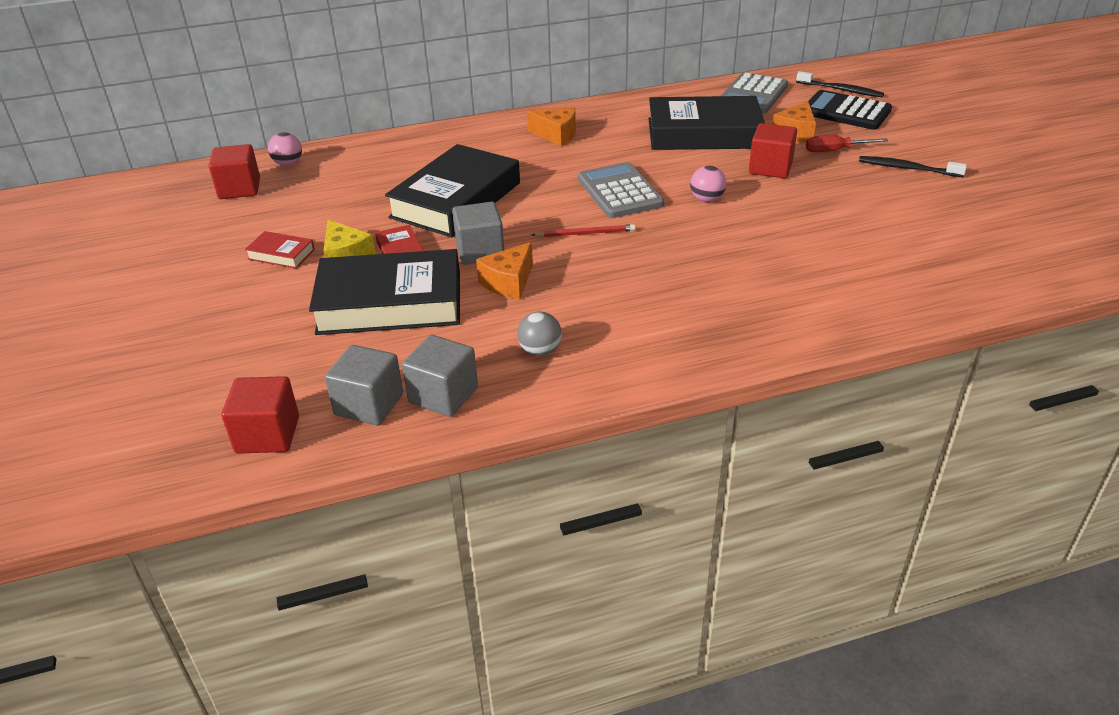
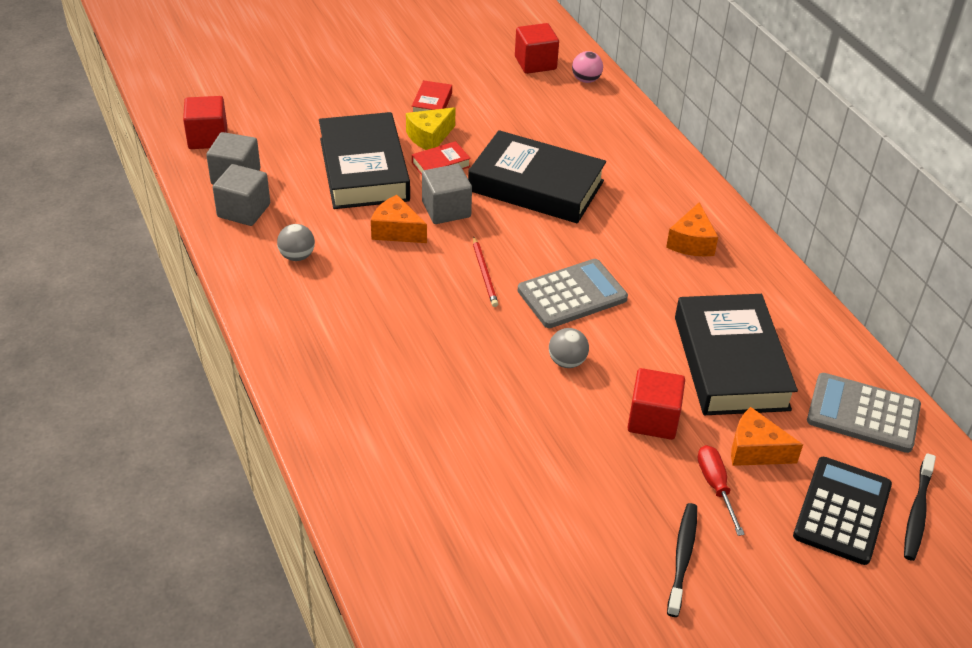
camera: 80 degrees right, 5 degrees up
pink ball [690,166,726,202] -> grey ball [549,328,589,368]

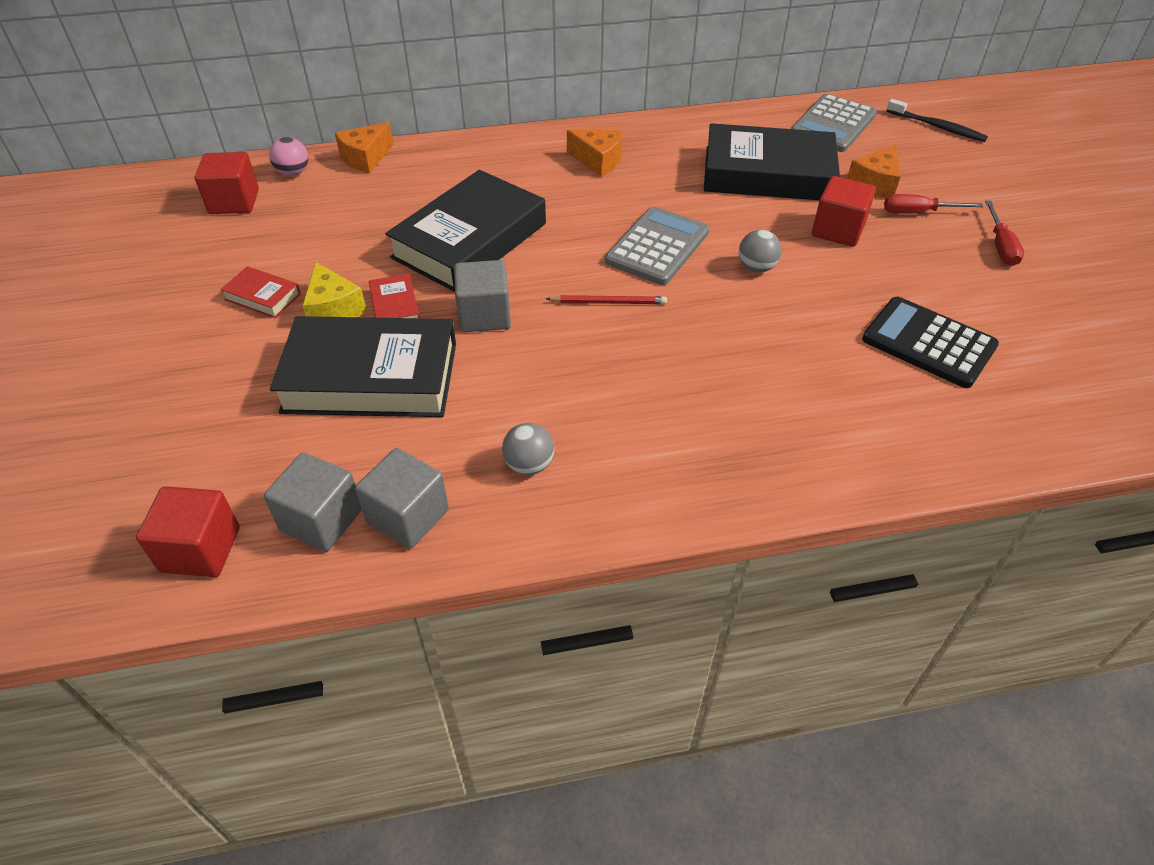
camera: 75 degrees left, 5 degrees up
orange cheese [371,195,427,243] -> orange cheese moved to [335,122,394,173]
grey calculator [518,259,628,328] -> grey calculator turned 45 degrees clockwise [605,206,709,285]
black toothbrush [667,503,697,617] -> red screwdriver [985,200,1024,266]
black calculator [793,457,892,565] -> black calculator moved to [862,297,999,388]

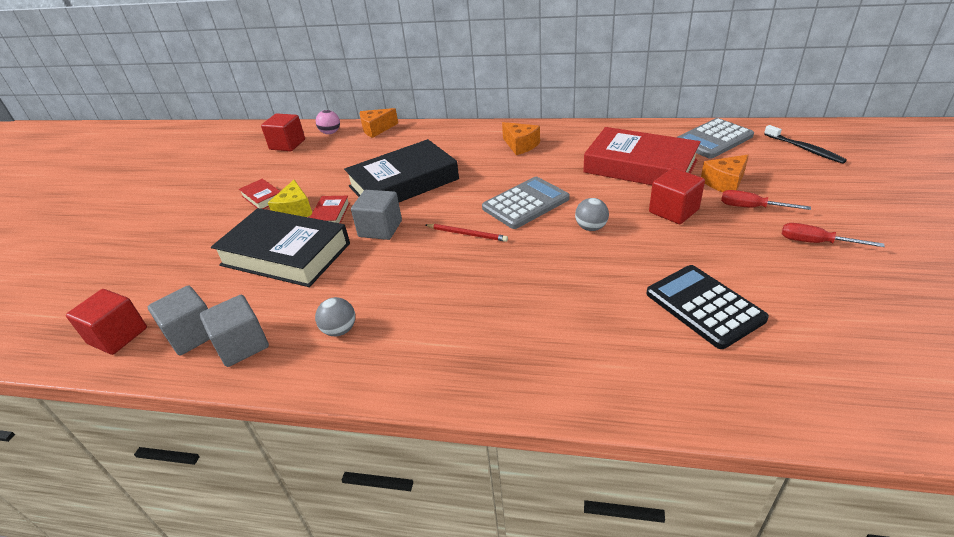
camera: 25 degrees right, 10 degrees down
black book [704,123,840,200] -> red book [583,127,701,185]
red screwdriver [985,200,1024,266] -> red screwdriver turned 90 degrees clockwise [782,223,885,247]

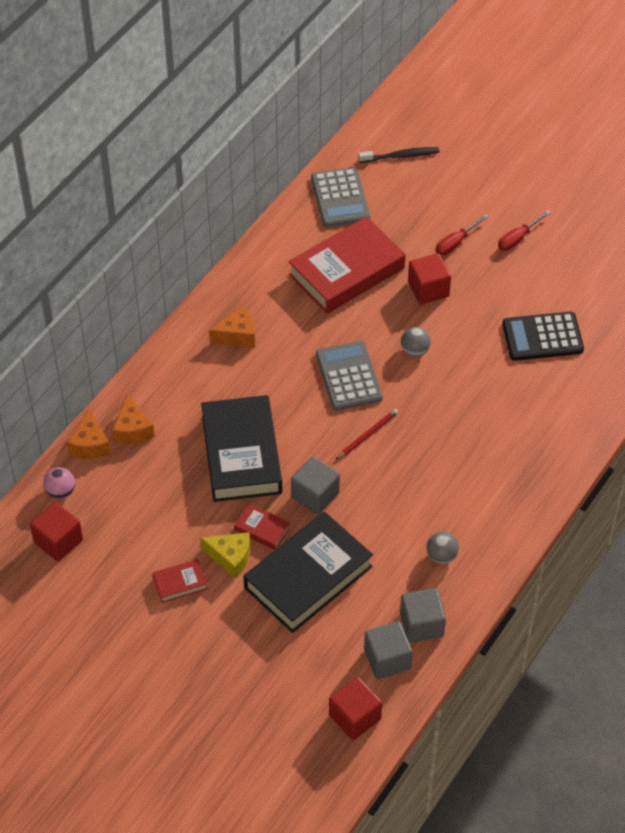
camera: 70 degrees left, 15 degrees up
orange cheese [701,155,749,192] -> orange cheese moved to [112,394,155,444]

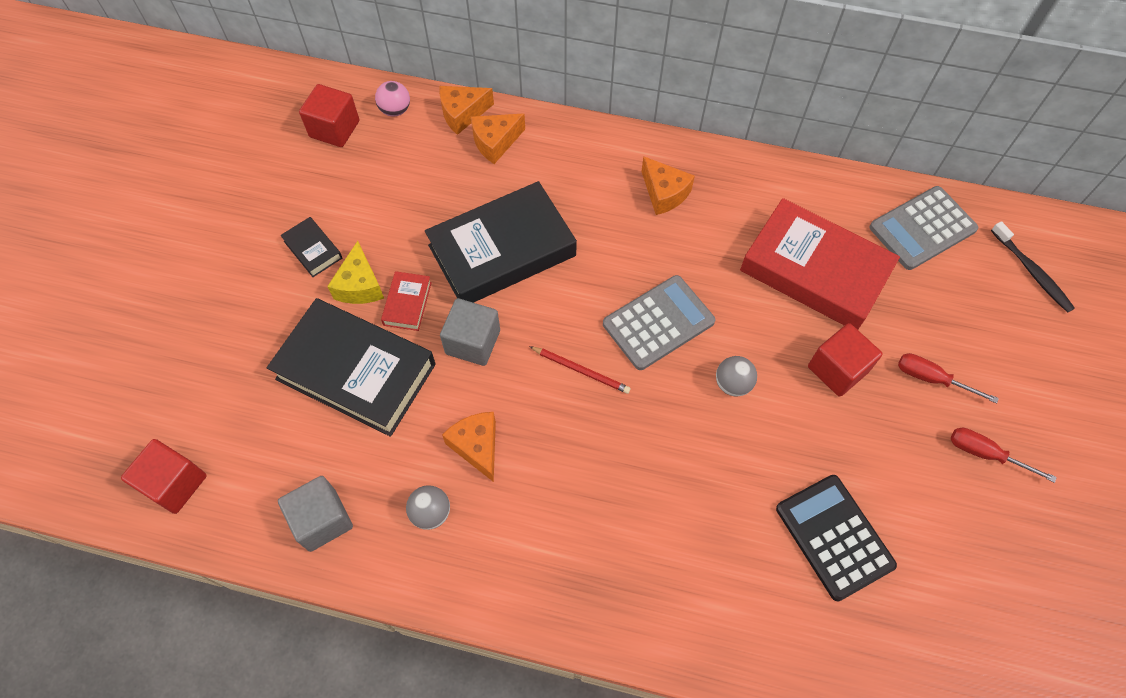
camera: 70 degrees right, 10 degrees up
red book [152,559,208,603] -> black book [280,217,342,277]
grey cube [364,621,413,679] -> none
none -> orange cheese [442,412,496,482]

